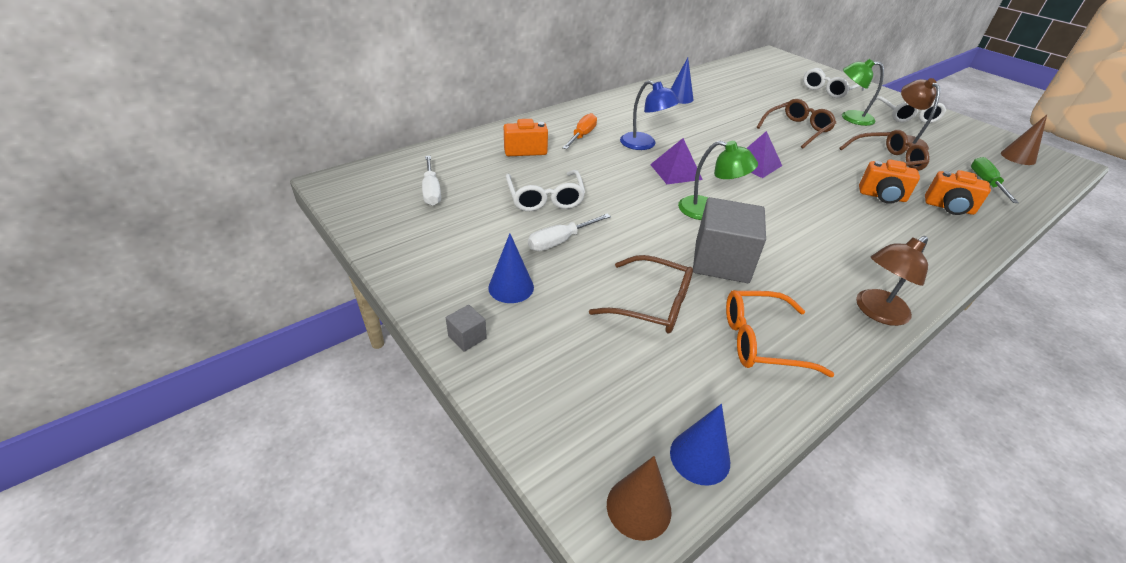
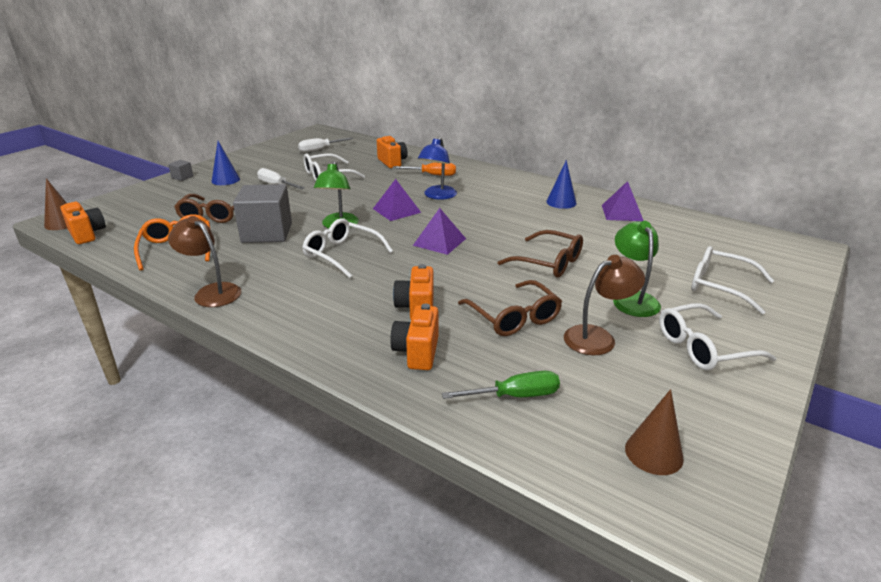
camera: 75 degrees right, 10 degrees down
blue cone [670,404,730,486] -> orange camera [60,202,106,244]
none -> white glasses [302,218,393,278]
none -> purple pyramid [602,181,644,221]

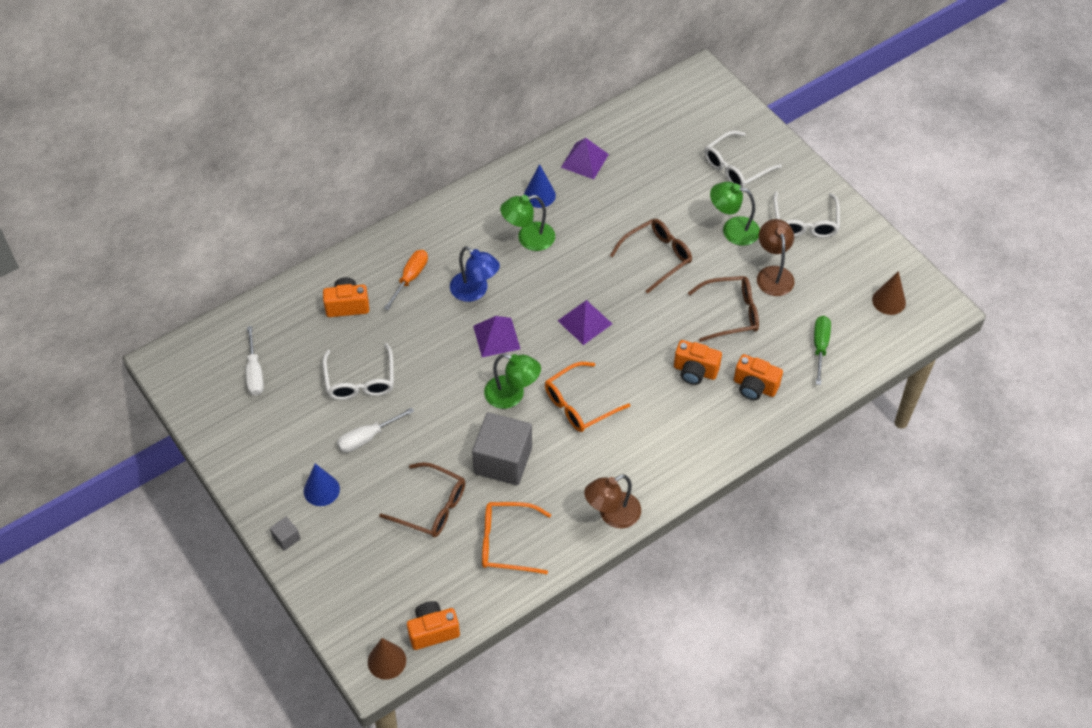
camera: 70 degrees left, 25 degrees up
white glasses [302,218,393,278] -> orange glasses [545,362,630,432]
none -> green lamp [500,195,555,251]

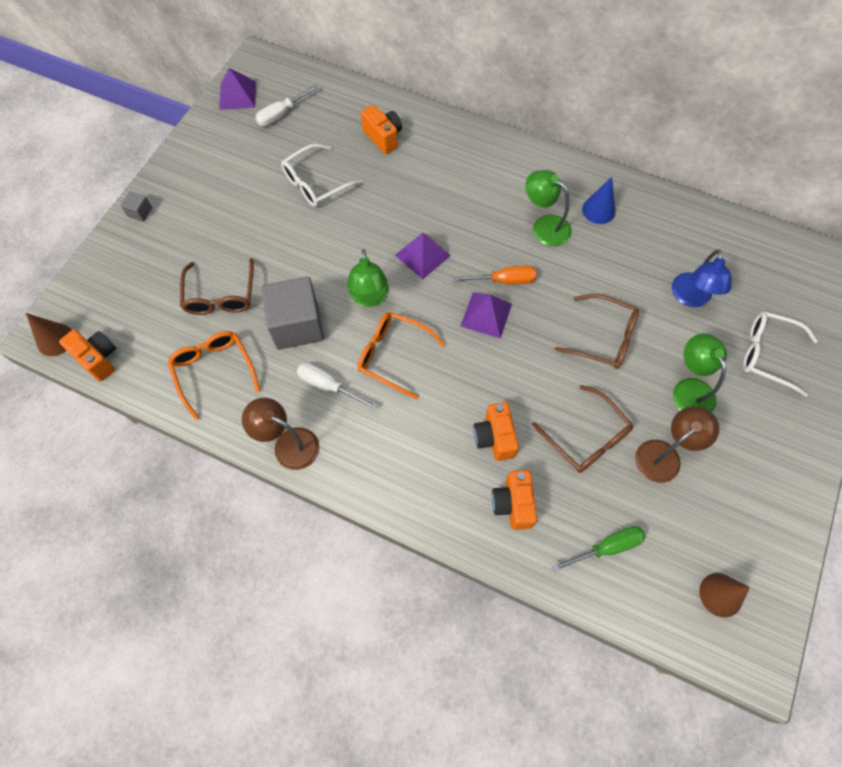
camera: 60 degrees right, 10 degrees up
blue cone [304,464,340,506] -> none
white screwdriver [337,407,414,452] -> white screwdriver moved to [297,363,378,410]
orange screwdriver [384,250,428,310] -> orange screwdriver moved to [453,266,537,284]
blue lamp [450,246,500,302] -> blue lamp moved to [672,249,732,307]
purple pyramid [561,138,609,179] -> purple pyramid moved to [219,68,256,110]
white glasses [773,192,840,238] -> none

